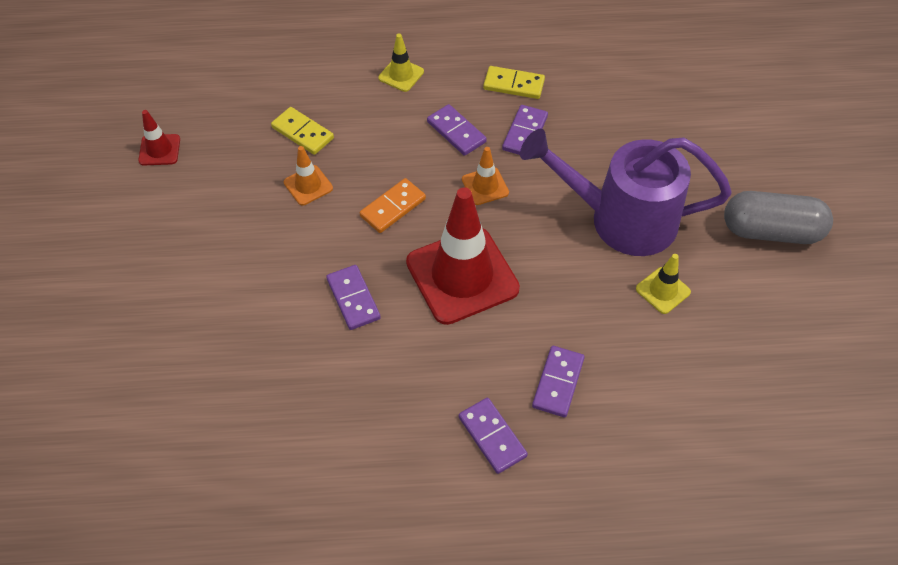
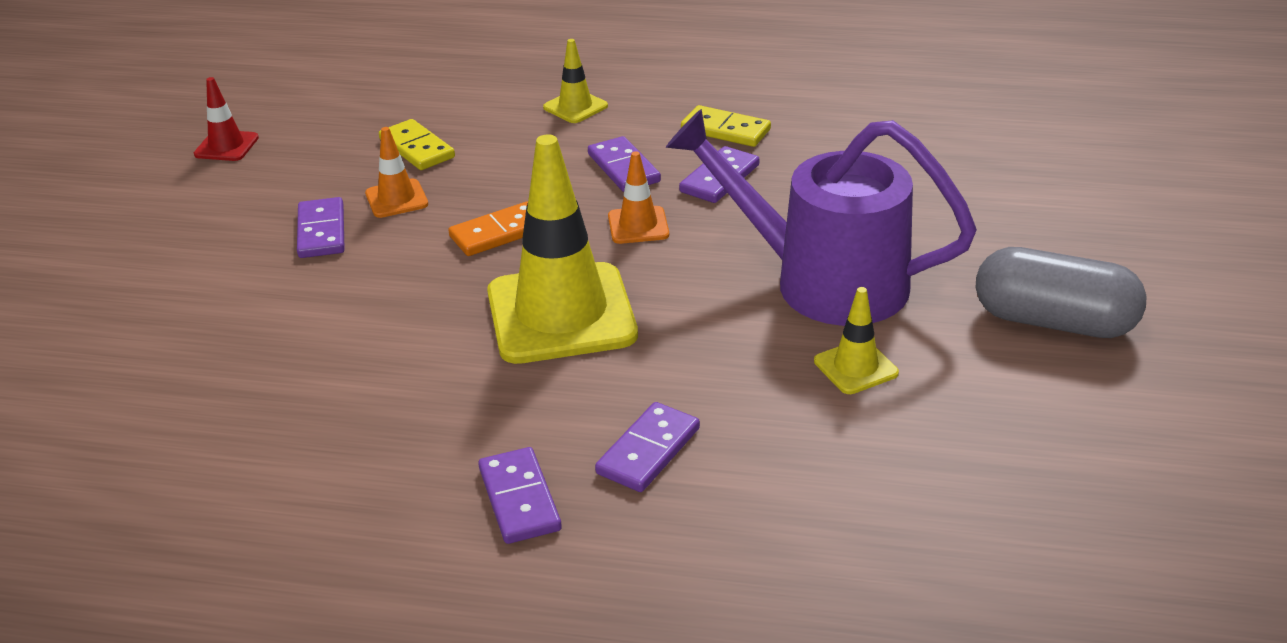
camera: 15 degrees right, 20 degrees down
purple domino [326,265,381,330] -> purple domino moved to [297,197,345,258]
red traffic cone [406,187,520,325] -> yellow traffic cone [487,134,638,364]

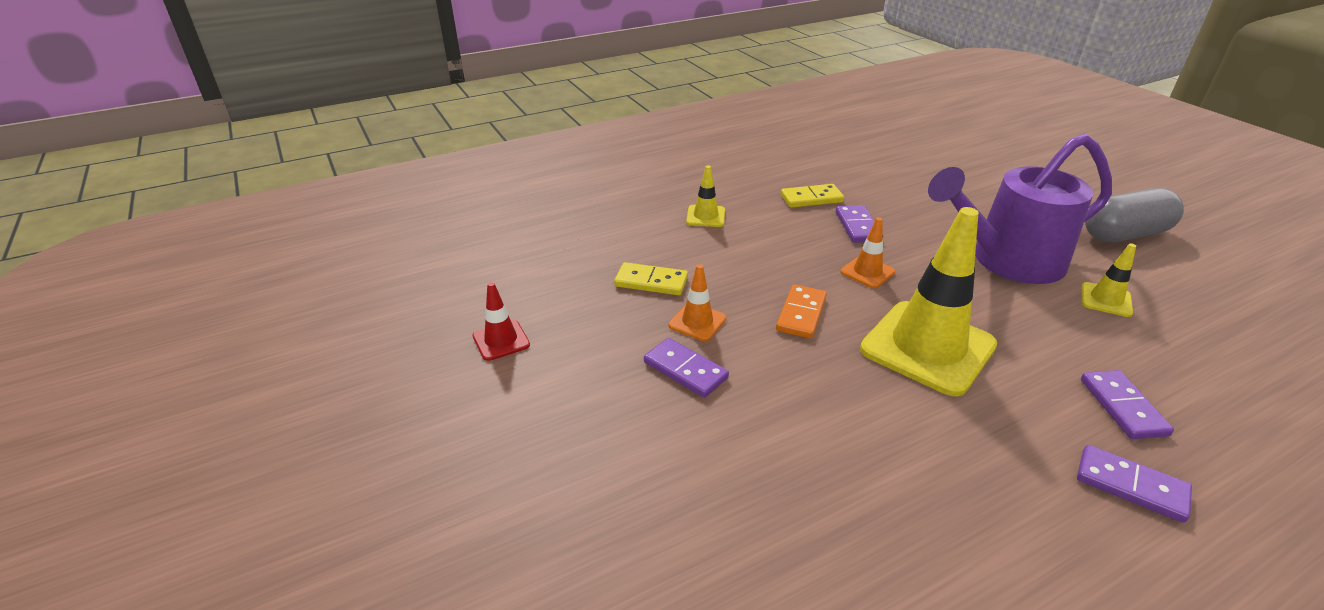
camera: 40 degrees left, 0 degrees up
purple domino [588,136,661,192] -> none

